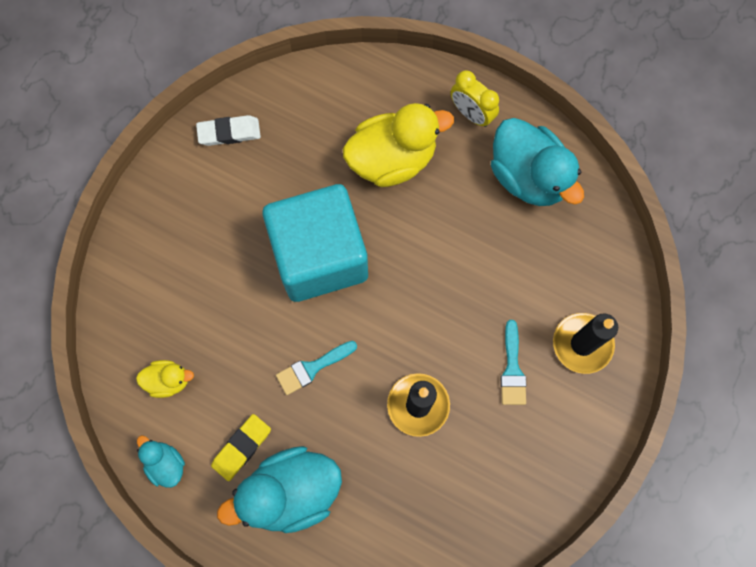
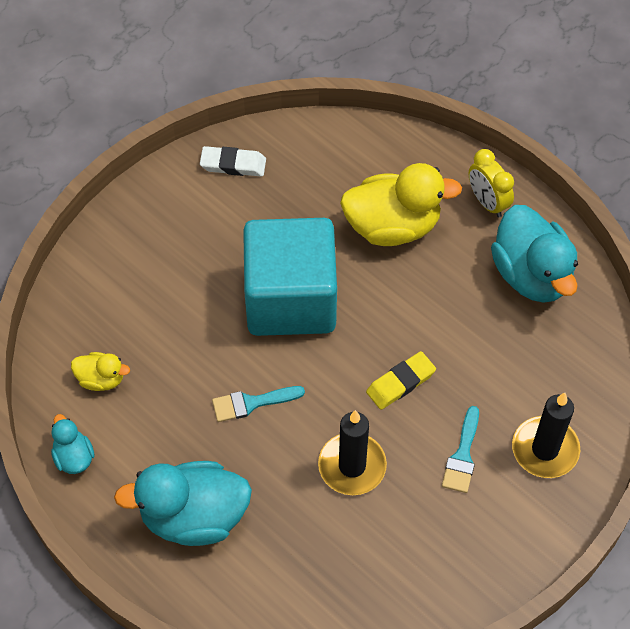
camera: 15 degrees right, 15 degrees down
yellow eraser [211,414,271,481] -> yellow eraser moved to [366,351,436,410]

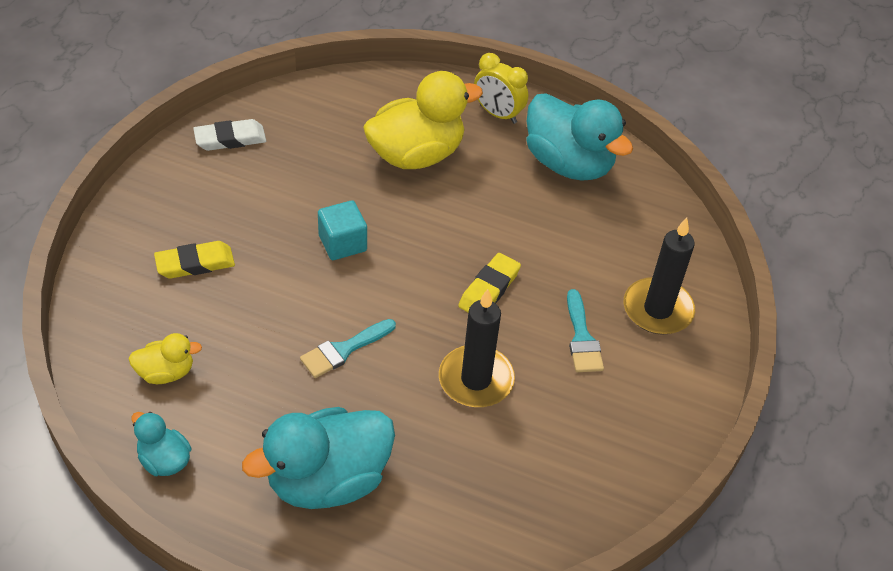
camera: 25 degrees left, 10 degrees down
turquoise cube [243,218,337,336] -> turquoise cube [318,200,367,260], size x0.42
none -> yellow eraser [154,241,235,279]

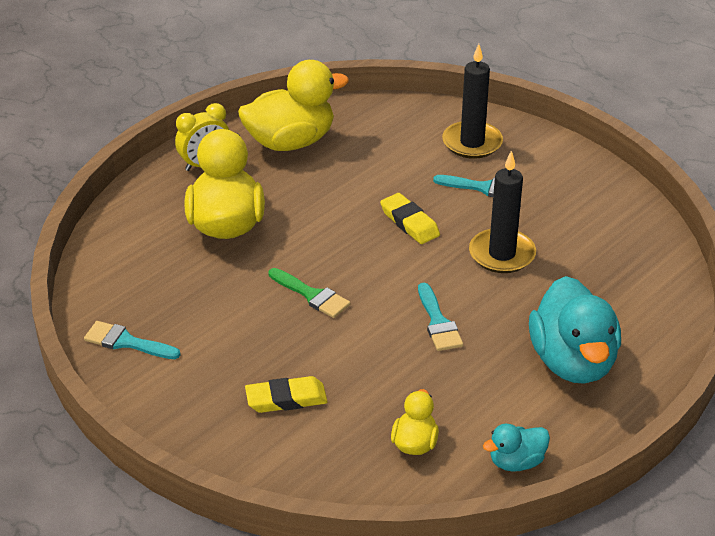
camera: 65 degrees left, 10 degrees down
yellow eraser [154,241,235,279] -> yellow eraser turned 75 degrees clockwise [245,376,328,413]
white eraser [193,119,266,151] -> turquoise brush [84,321,181,359]
turquoise cube [318,200,367,260] -> green brush [269,268,350,318]
turquoise duck [527,93,633,181] -> yellow duck [238,60,349,151]

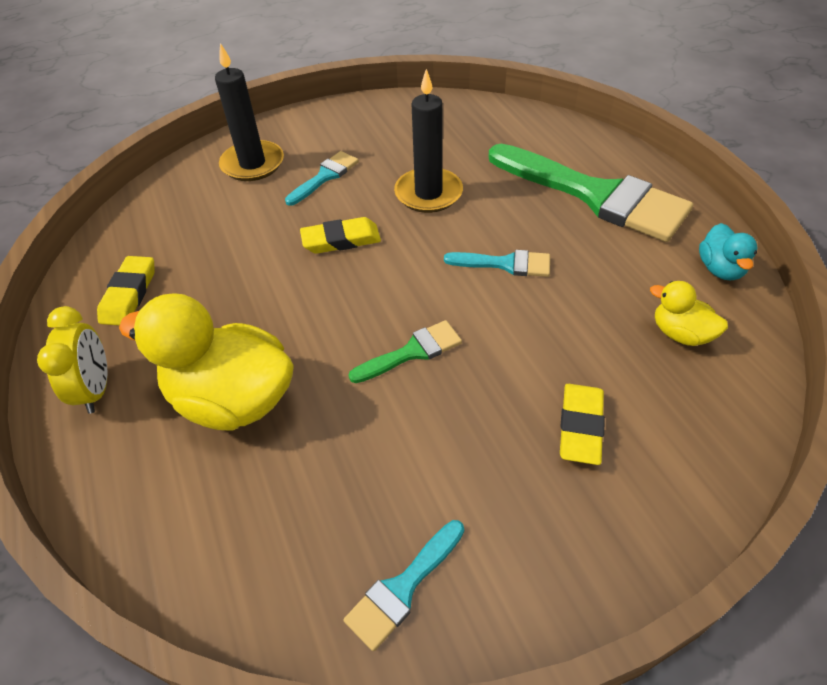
camera: 65 degrees left, 10 degrees up
yellow duck [238,60,349,151] -> yellow eraser [97,256,155,326]
turquoise duck [529,276,621,384] -> green brush [488,144,693,242]

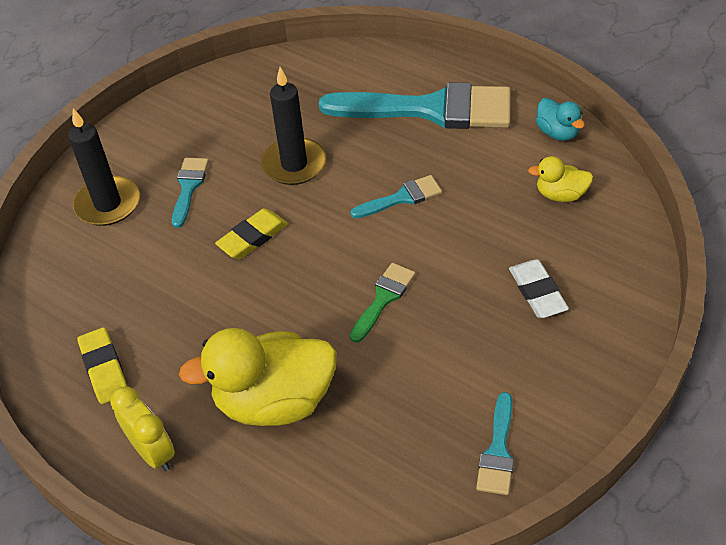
camera: 30 degrees left, 0 degrees up
green brush [488,144,693,242] -> turquoise brush [319,82,511,129]
yellow eraser [560,384,605,465] -> white eraser [509,259,569,318]

